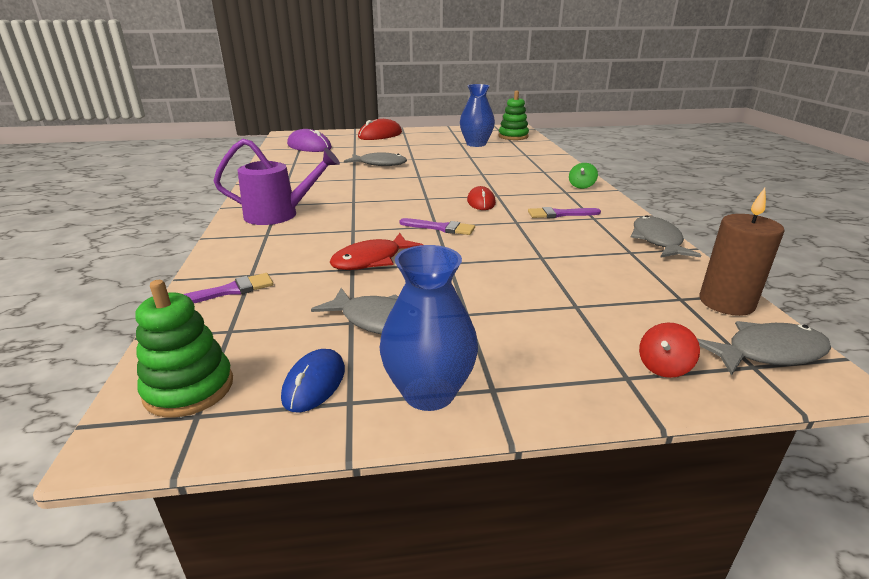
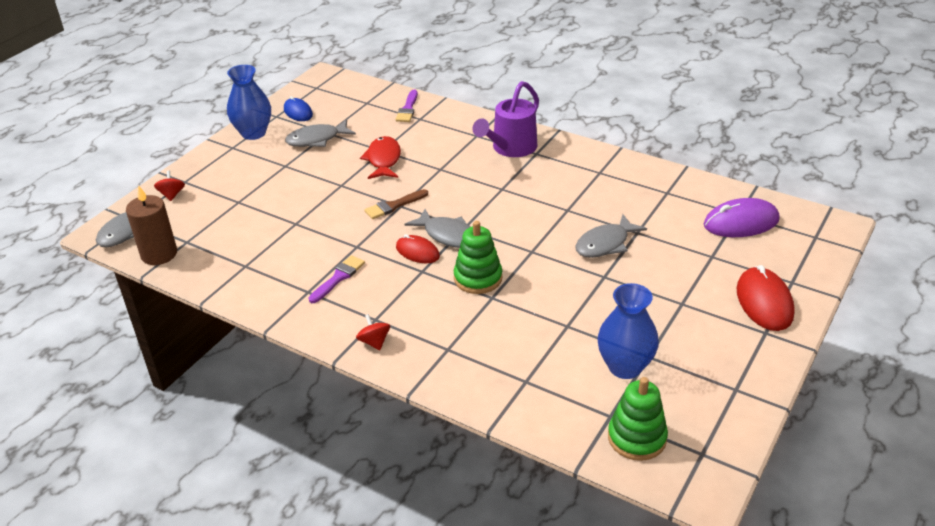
camera: 130 degrees right, 10 degrees up
green stacking toy [135,280,233,418] -> green stacking toy moved to [454,221,502,294]
purple brush [400,218,475,235] -> brown brush [364,189,428,219]
green spinning top [569,163,598,189] -> red spinning top [356,314,390,350]
grey fish [631,215,701,258] -> grey fish moved to [404,209,470,248]

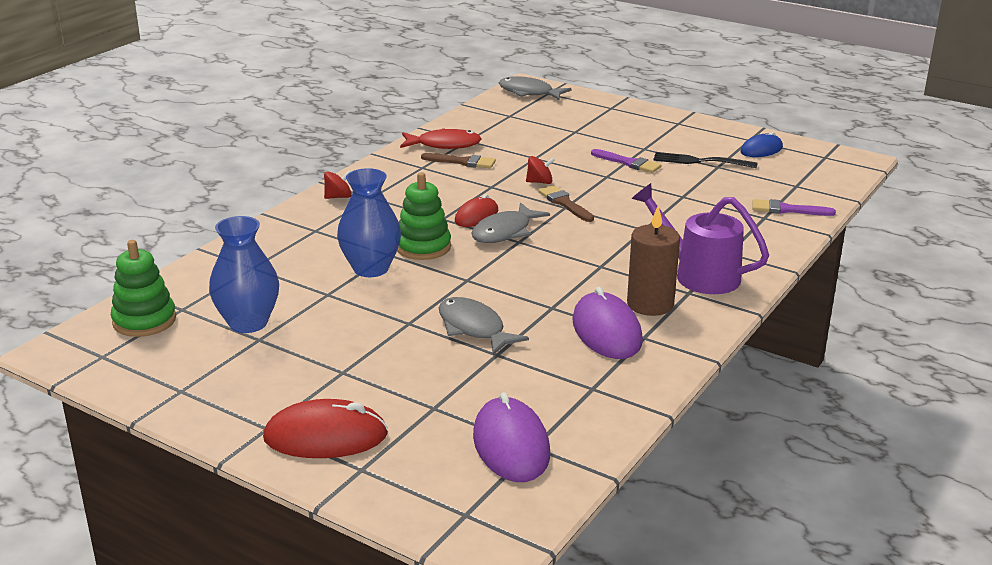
camera: 90 degrees right, 10 degrees down
brown candle [126,185,177,265] -> brown candle moved to [627,206,680,316]
red spinning top [154,170,185,201] -> red spinning top moved to [526,156,555,184]
blue vase [227,65,271,140] -> blue vase moved to [337,168,401,277]
grey fish [285,119,356,147] -> black fork [653,152,758,168]
purple brush [309,255,365,303] -> purple brush moved to [591,149,661,173]
red fish [360,136,401,179] -> red fish moved to [400,128,481,149]
none -> brown brush [421,153,496,168]
none -> purple mouse [572,287,643,359]

